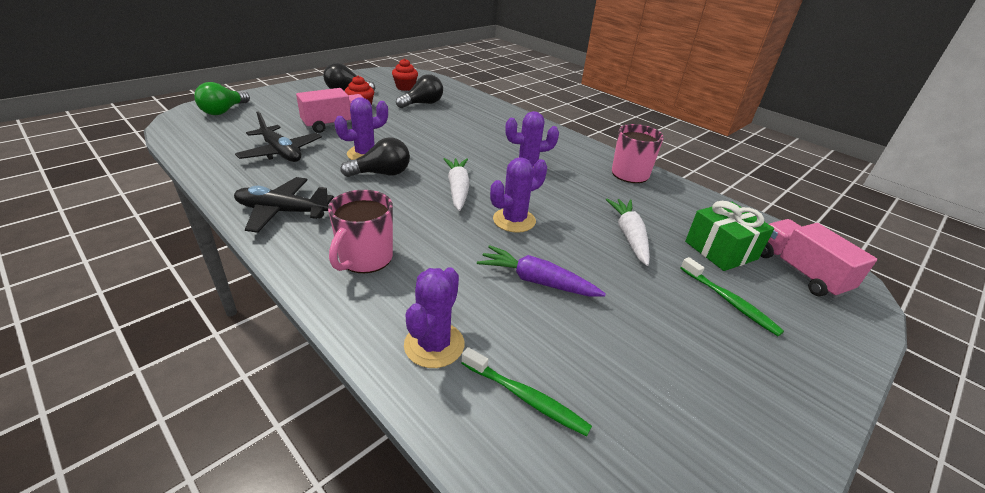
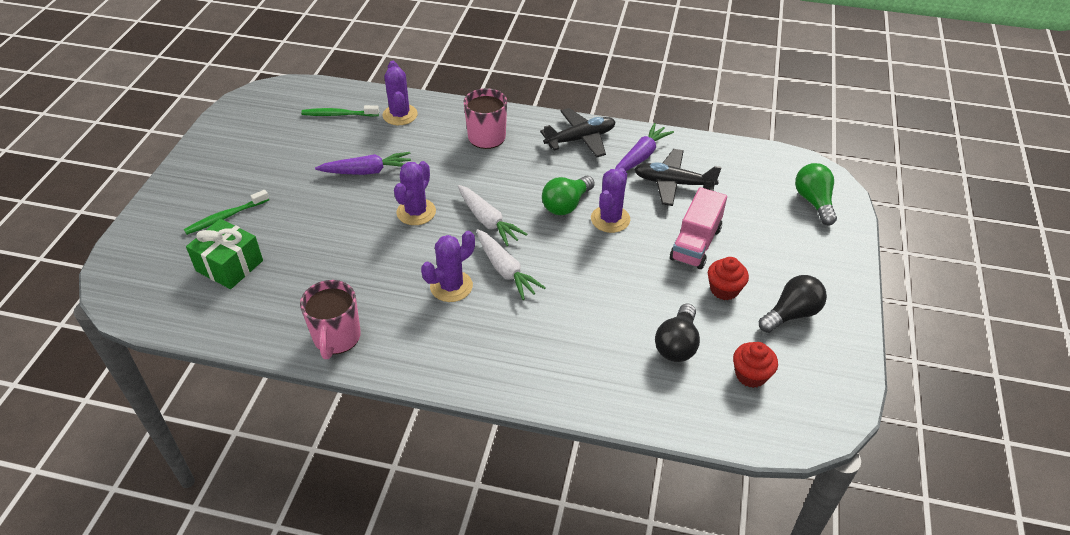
camera: 150 degrees right, 10 degrees up
black light bulb [340,137,410,177] -> green light bulb [542,176,595,215]
white carrot [606,199,650,266] -> white carrot moved to [476,229,546,300]
green toothbrush [681,257,784,336] -> green toothbrush turned 60 degrees counterclockwise [184,190,269,235]
pink truck [761,219,877,298] -> none
none -> purple carrot [615,123,674,171]

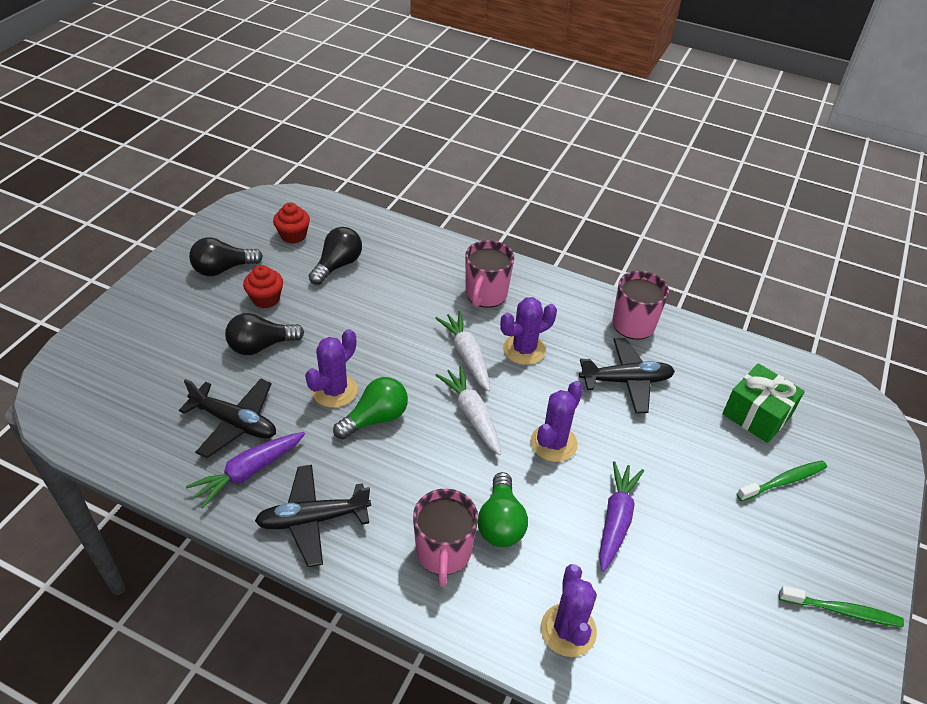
camera: 170 degrees left, 0 degrees up
green toothbrush [301,105,379,117] -> green toothbrush moved to [779,586,904,627]
purple carrot [315,152,411,175] -> purple carrot turned 105 degrees clockwise [599,461,644,572]
pink truck [670,187,727,269] -> black light bulb [225,313,304,355]
green light bulb [795,163,837,226] -> green light bulb moved to [478,472,528,547]
none -> pink mug [465,240,514,308]
none -> black plane [579,338,675,414]

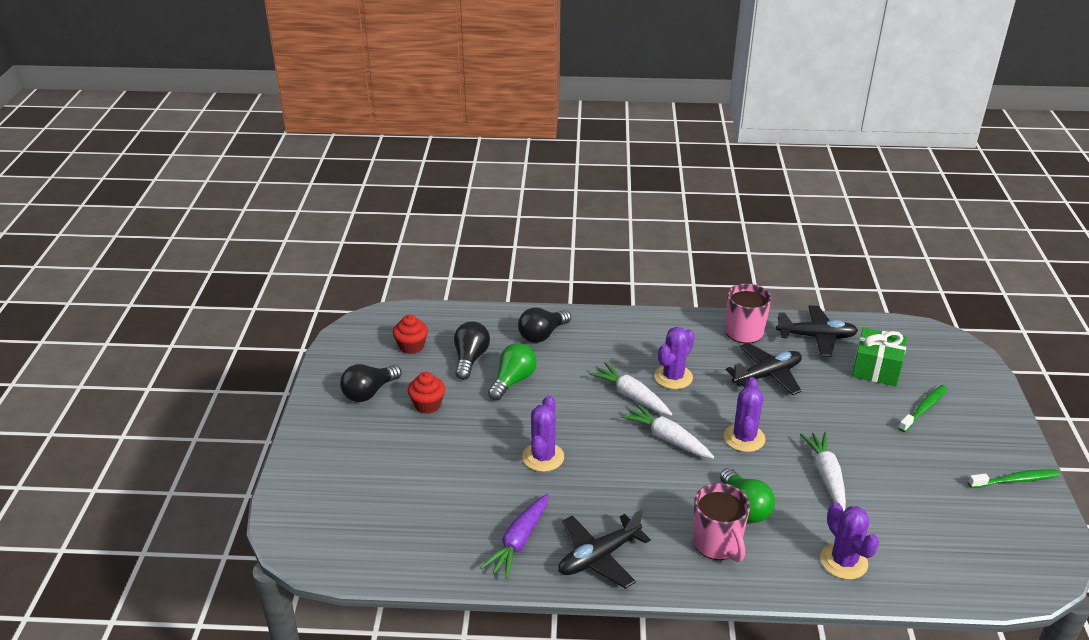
camera: 20 degrees left, 10 degrees down
black plane [179,379,276,458] -> black plane moved to [776,305,858,357]
black light bulb [225,313,304,355] -> black light bulb moved to [518,307,571,343]
green light bulb [333,377,408,439] -> green light bulb moved to [488,343,537,400]
pink mug [465,240,514,308] -> none
purple carrot [599,461,644,572] -> white carrot [800,432,846,511]

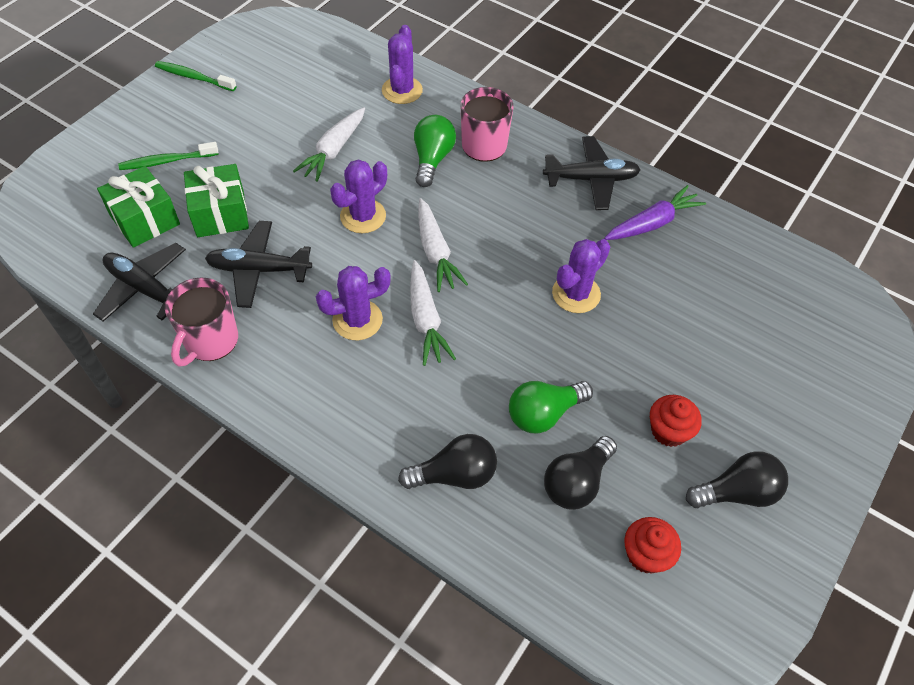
camera: 150 degrees left, 20 degrees up
none -> green gift [184,164,249,237]

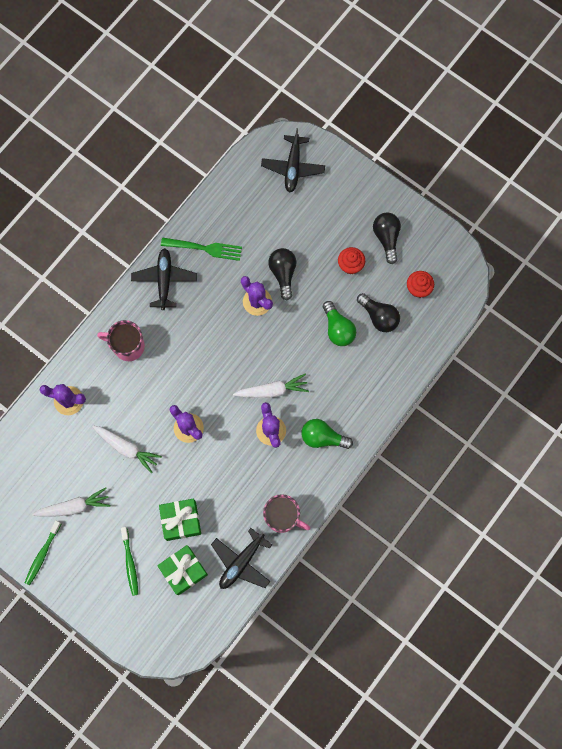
camera: 85 degrees left, 20 degrees up
black plane [205,221,312,308] -> black plane moved to [261,128,325,193]
black light bulb [398,434,497,489] -> black light bulb moved to [268,248,296,301]
green light bulb [414,115,456,187] -> green light bulb moved to [301,419,353,449]
white carrot [418,198,468,292] -> white carrot moved to [32,487,110,517]
purple carrot [604,185,706,240] -> green fork [161,237,242,261]

